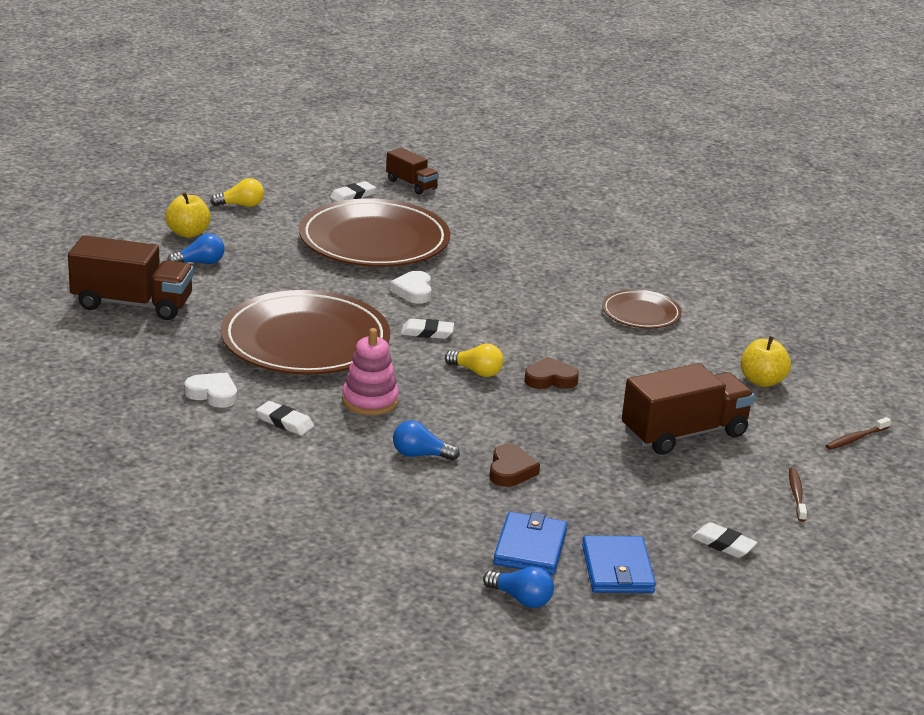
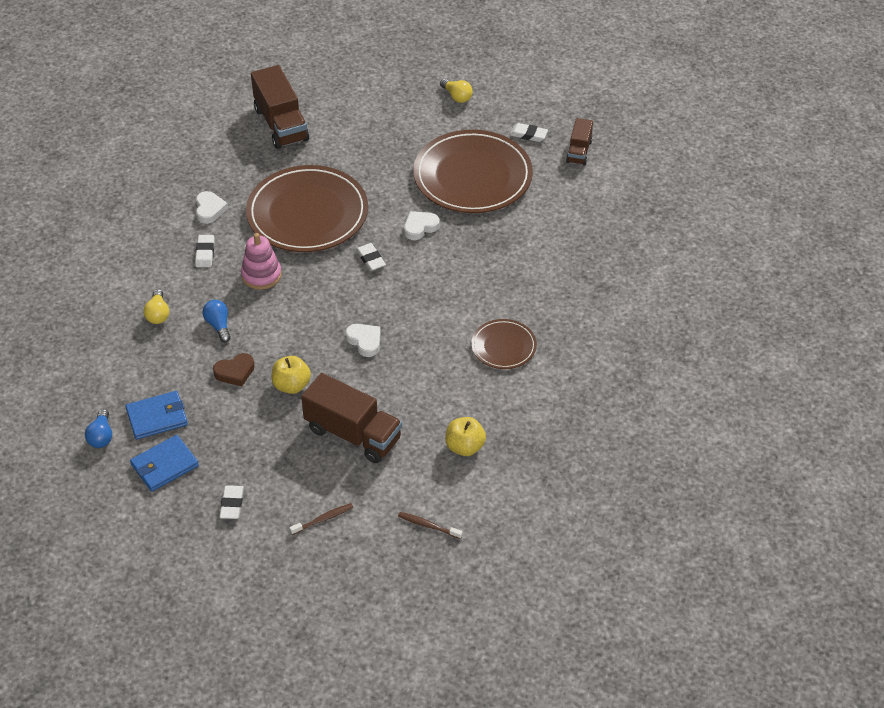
camera: 60 degrees right, 20 degrees up
yellow apple [165,192,211,238] -> yellow apple moved to [272,356,311,394]
blue light bulb [167,234,225,264] -> none
yellow light bulb [445,343,504,377] -> yellow light bulb moved to [144,289,169,324]
brown heart [524,357,579,389] -> white heart [346,324,380,357]

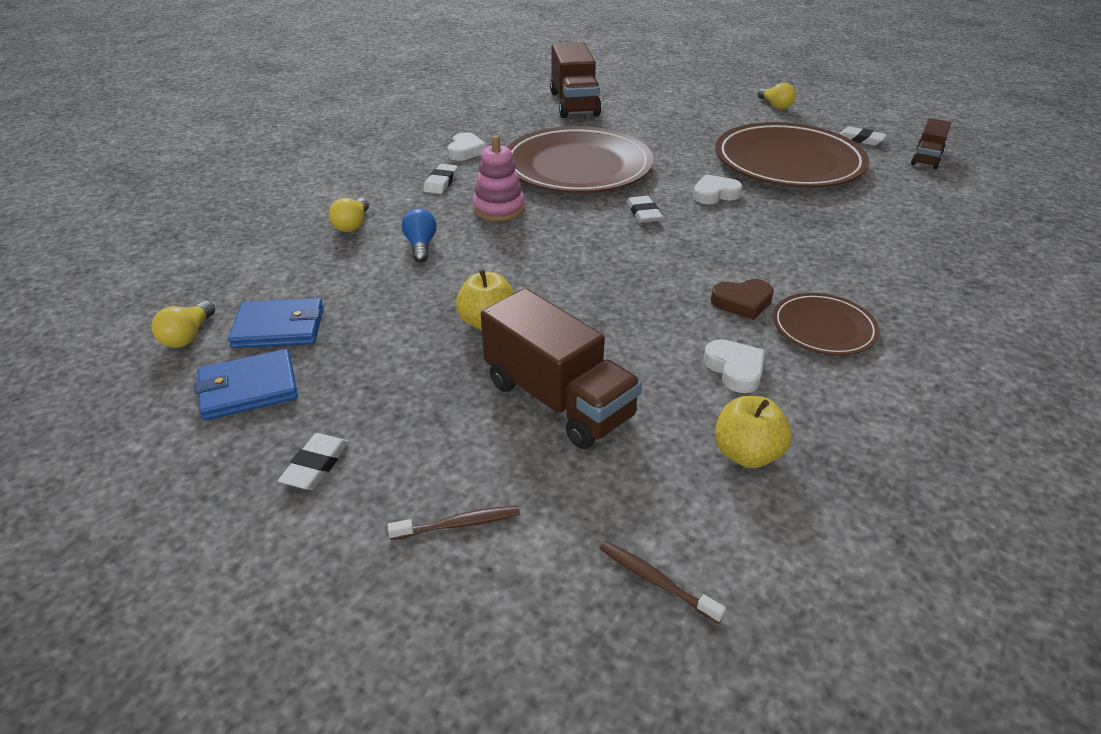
camera: 15 degrees right, 10 degrees down
blue light bulb [85,409,112,448] -> yellow light bulb [152,301,215,348]
brown heart [213,353,255,386] -> brown heart moved to [711,279,774,320]
white heart [346,324,380,357] -> white heart moved to [704,339,765,393]

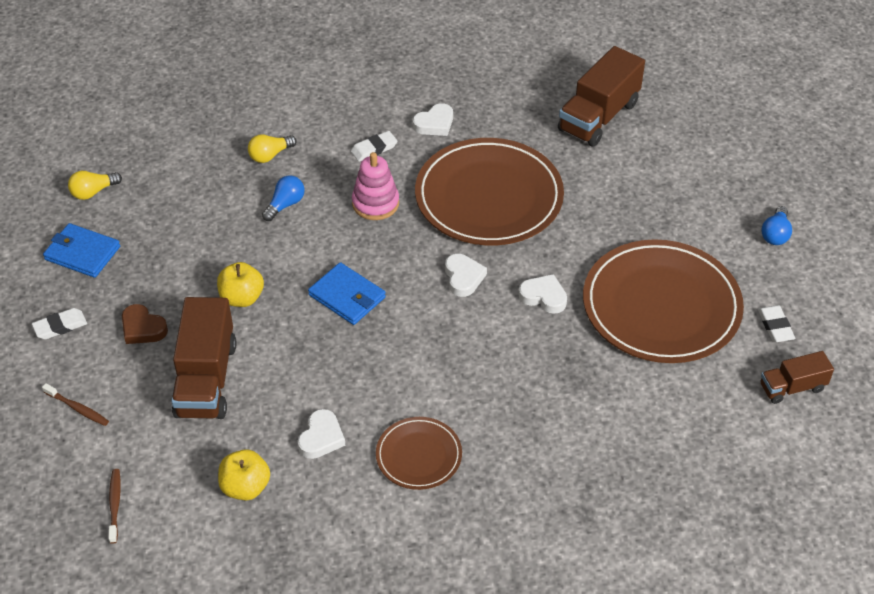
camera: 45 degrees right, 10 degrees up
blue wallet [228,298,324,348] -> blue wallet moved to [308,262,386,325]
white eraser [627,196,663,223] -> white heart [445,254,487,297]
brown heart [711,279,774,320] -> brown heart moved to [122,304,168,344]
yellow light bulb [758,82,796,109] -> blue light bulb [761,206,792,245]

